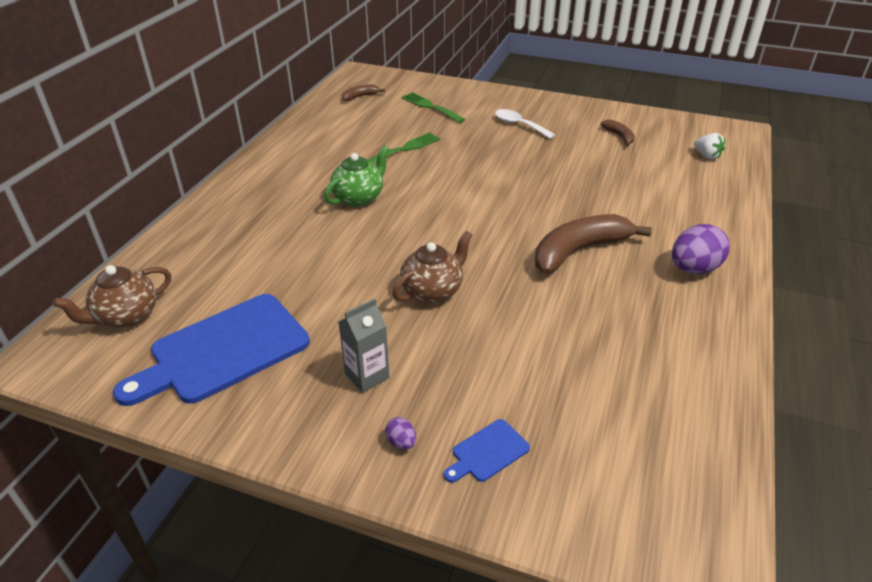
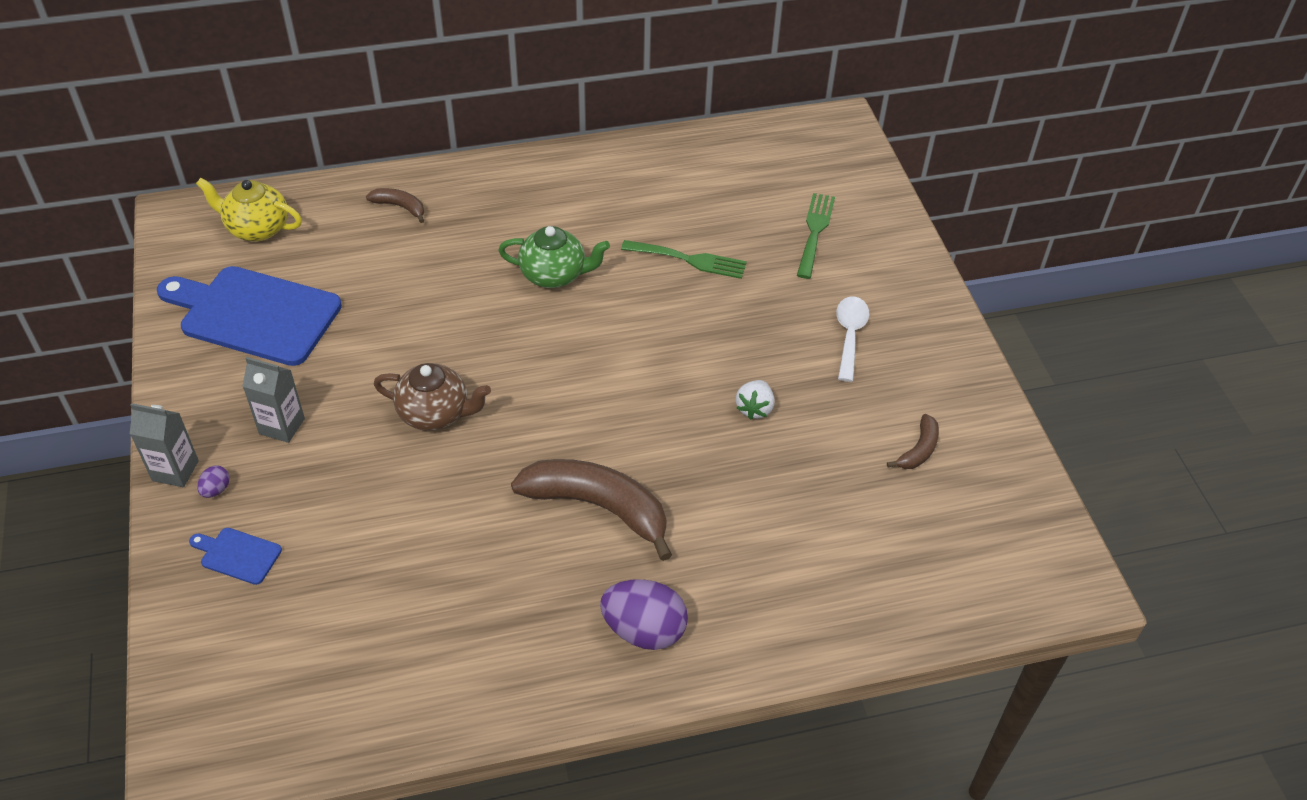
camera: 55 degrees right, 10 degrees up
brown teapot [53,265,171,328] -> yellow teapot [196,178,302,241]
brown banana [342,84,385,101] -> brown banana moved to [366,188,424,223]
white strawberry [694,133,725,159] -> white strawberry moved to [736,380,774,420]
none -> grey carton [130,403,199,487]

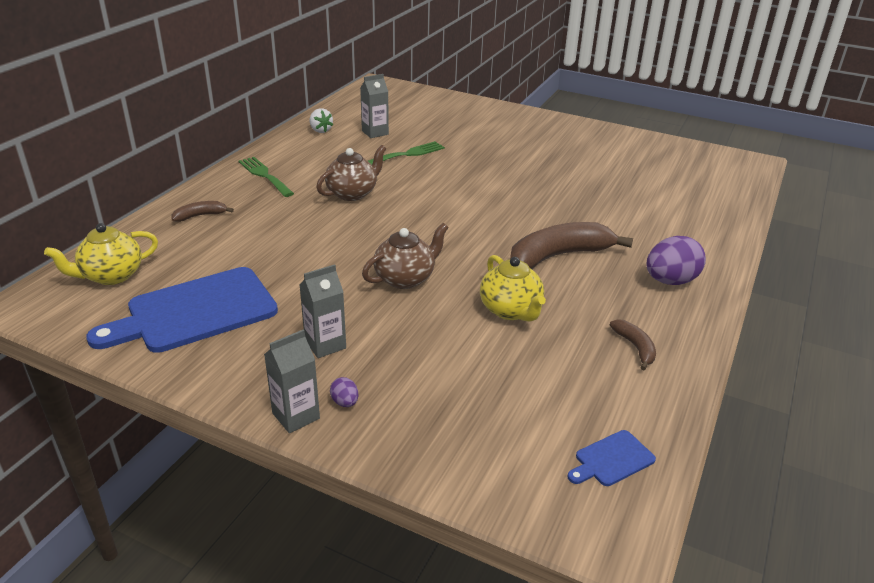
camera: 50 degrees left, 15 degrees down
blue cutting board [189,528,282,585] -> blue cutting board moved to [568,430,656,486]
green teapot [498,226,610,288] -> brown teapot [316,145,386,201]
white strawberry [736,380,774,420] -> white strawberry moved to [310,108,333,133]
green fork [797,193,835,279] -> green fork moved to [239,157,294,197]
white spoon [836,296,869,382] -> none
brown banana [887,414,939,469] -> brown banana moved to [610,319,656,370]
none -> grey carton [360,74,389,138]
none -> yellow teapot [480,255,546,322]

